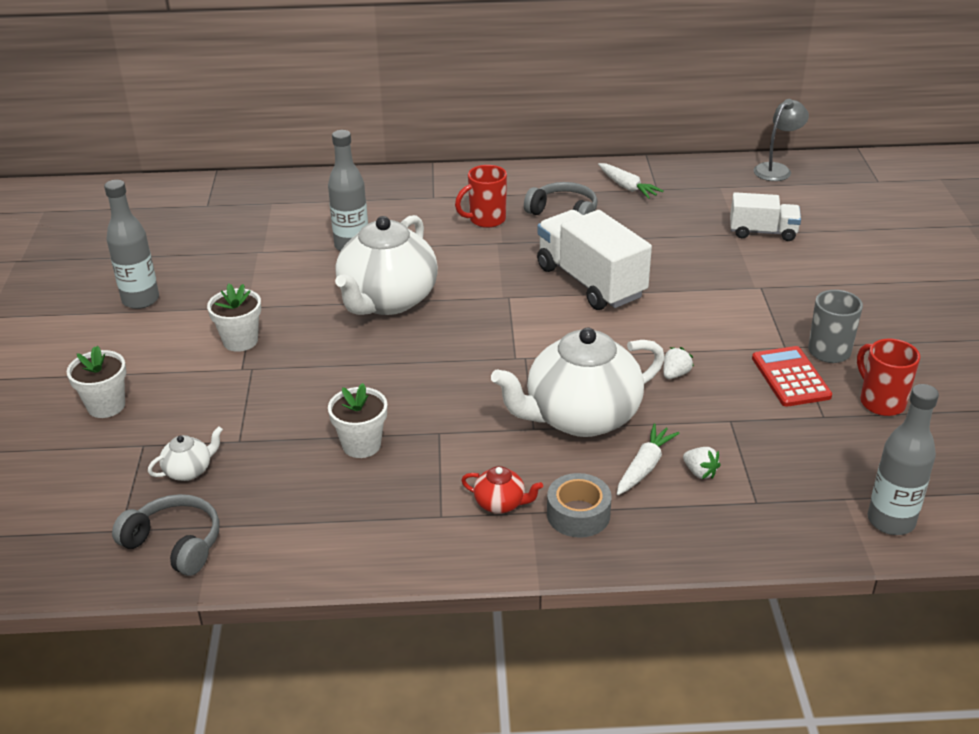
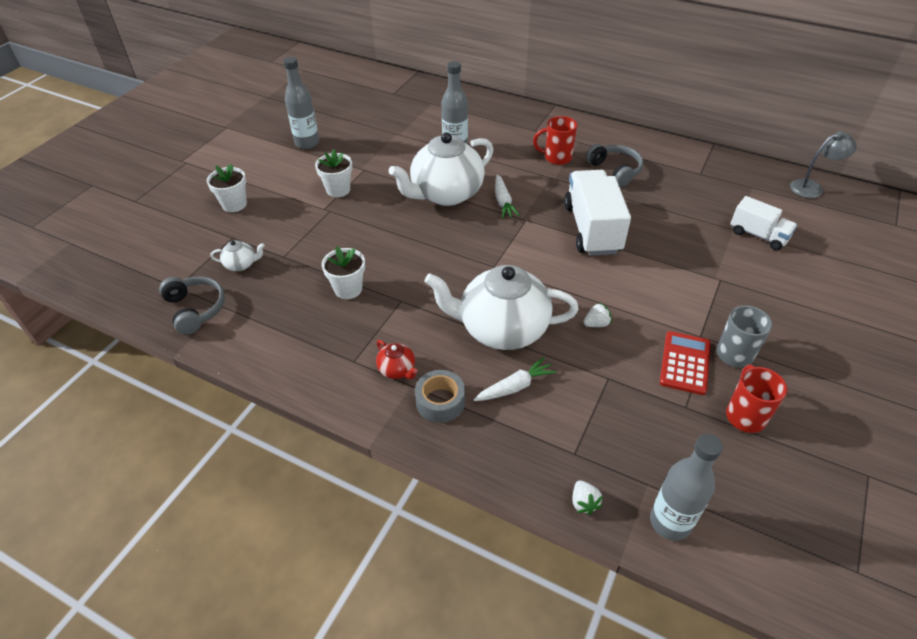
camera: 30 degrees right, 10 degrees up
white carrot [598,163,664,199] -> white carrot moved to [495,175,520,219]
white strawberry [683,447,721,479] -> white strawberry moved to [572,480,603,515]

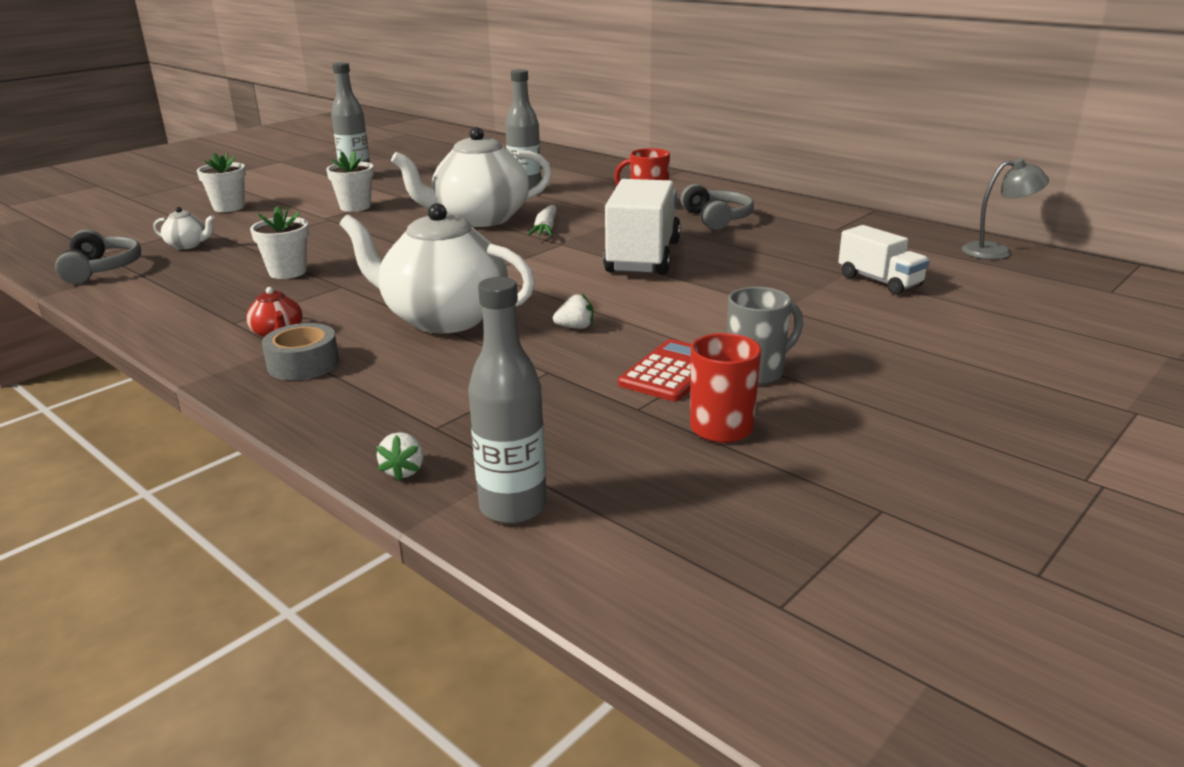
camera: 15 degrees right, 20 degrees down
white carrot [474,357,557,401] -> none

